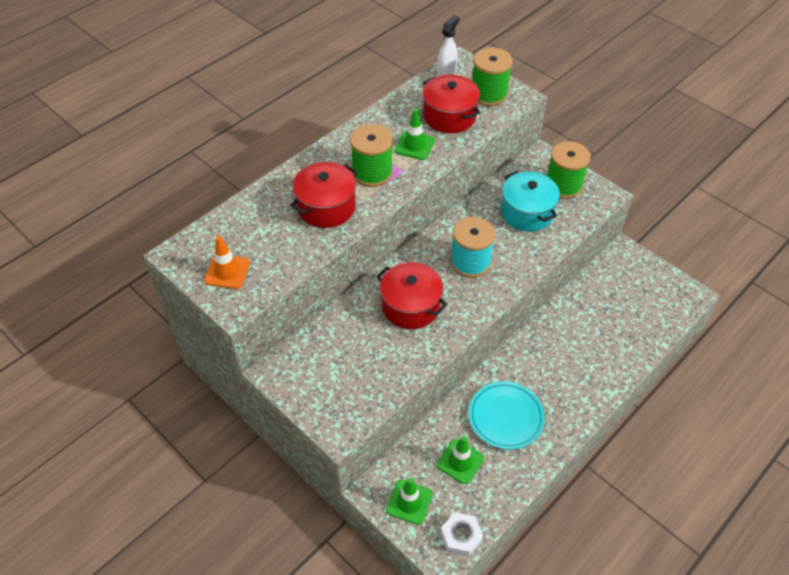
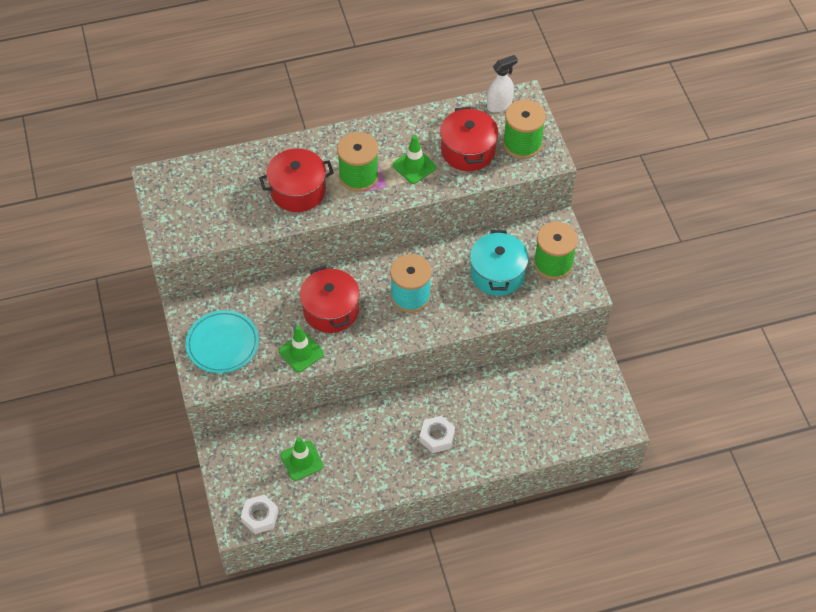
camera: 30 degrees right, 5 degrees up
orange traffic cone [204,236,250,289] -> none
green traffic cone [386,478,433,525] -> green traffic cone moved to [279,326,324,372]
turquoise plate [469,382,545,449] -> turquoise plate moved to [186,310,259,373]
none -> white nut [419,416,455,453]

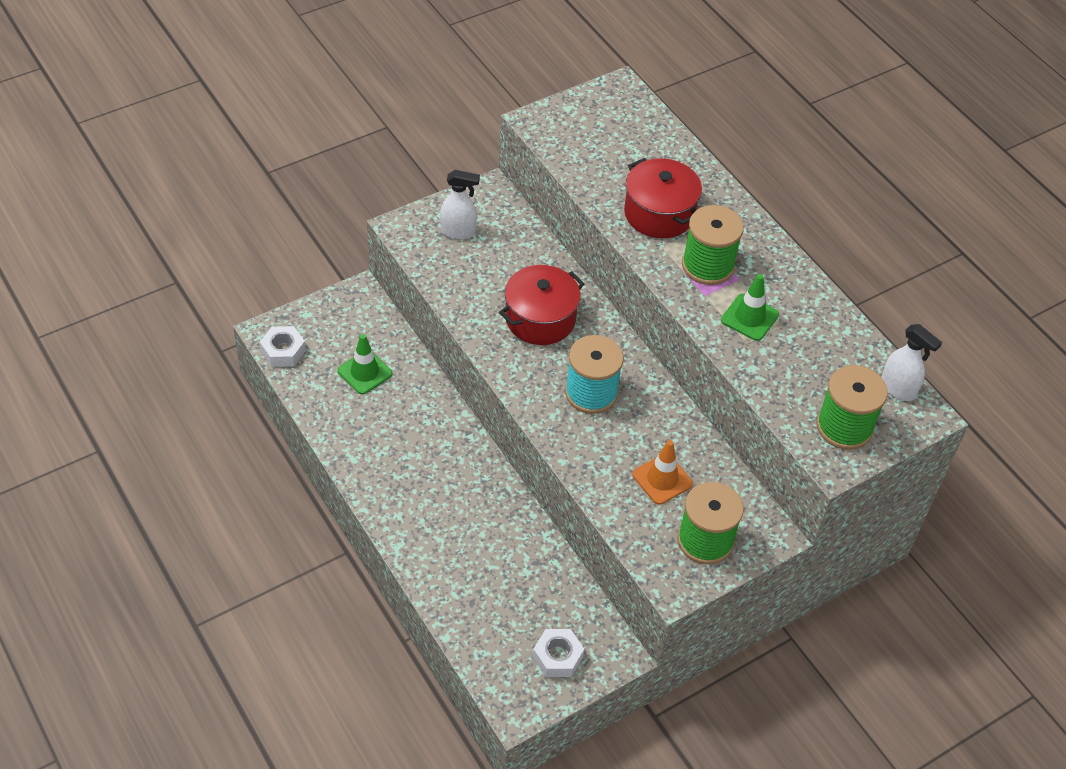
camera: 70 degrees right, 5 degrees down
turquoise plate [186,310,259,373] -> white spray bottle [440,170,480,240]
green traffic cone [279,326,324,372] -> none
white nut [419,416,455,453] -> white nut moved to [533,629,584,677]
red pot [440,107,499,171] -> none
turquoise pot [470,230,529,296] -> orange traffic cone [632,440,693,505]

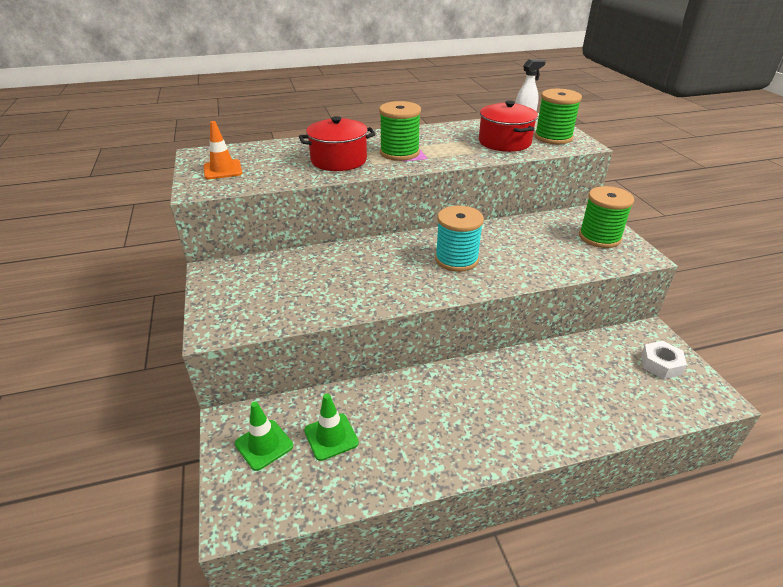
camera: 70 degrees left, 15 degrees down
white nut [260,326,306,367] -> none
white spray bottle [440,170,480,240] -> none
red pot [499,265,585,345] -> red pot moved to [479,100,538,152]
orange traffic cone [632,440,693,505] -> orange traffic cone moved to [204,121,242,179]
green traffic cone [721,274,779,341] -> green traffic cone moved to [235,402,293,471]

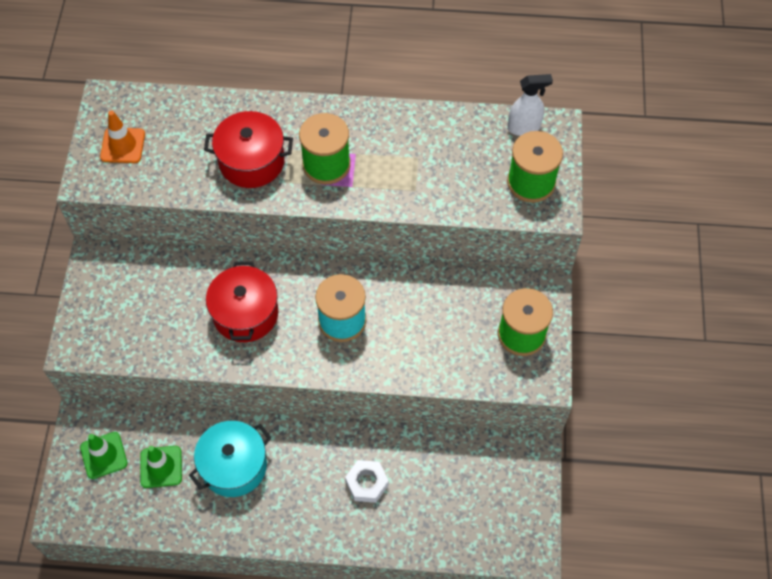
camera: 20 degrees right, 25 degrees up
red pot [479,100,538,152] -> red pot moved to [206,261,278,342]
white nut [641,341,687,379] -> white nut moved to [345,460,389,503]
none -> turquoise pot [189,421,272,497]

